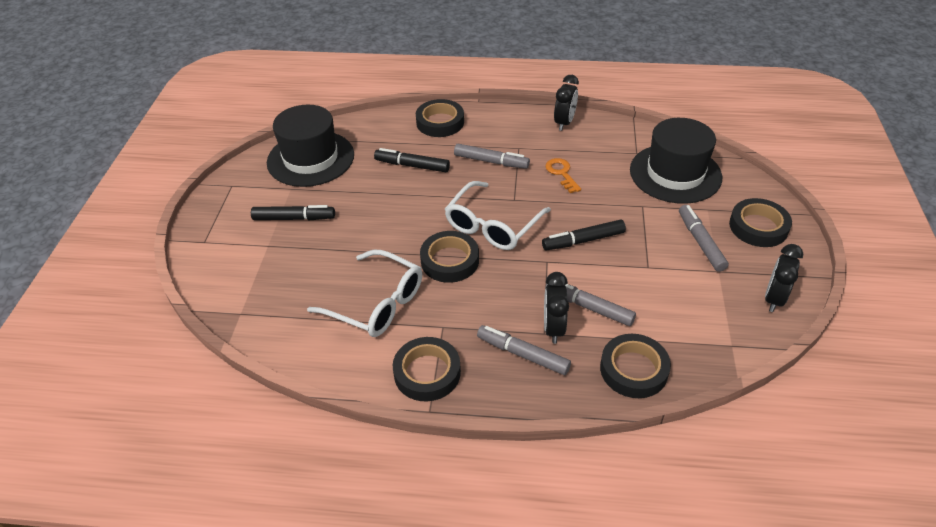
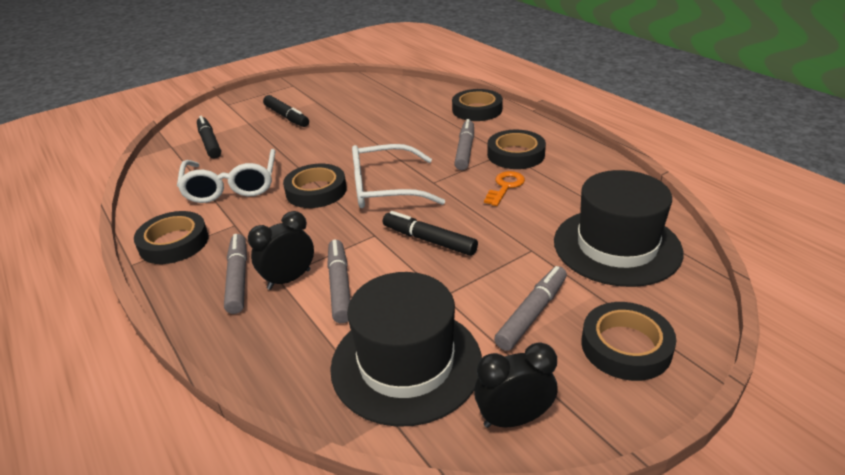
camera: 50 degrees right, 10 degrees down
black hat [267,105,354,187] -> black hat moved to [330,272,482,427]
black marker [374,148,450,172] -> black marker moved to [197,116,221,158]
grey marker [454,144,530,169] -> grey marker turned 150 degrees counterclockwise [454,119,474,170]
black clock [554,75,579,131] -> none
black tape [600,334,671,398] -> black tape moved to [487,130,546,169]

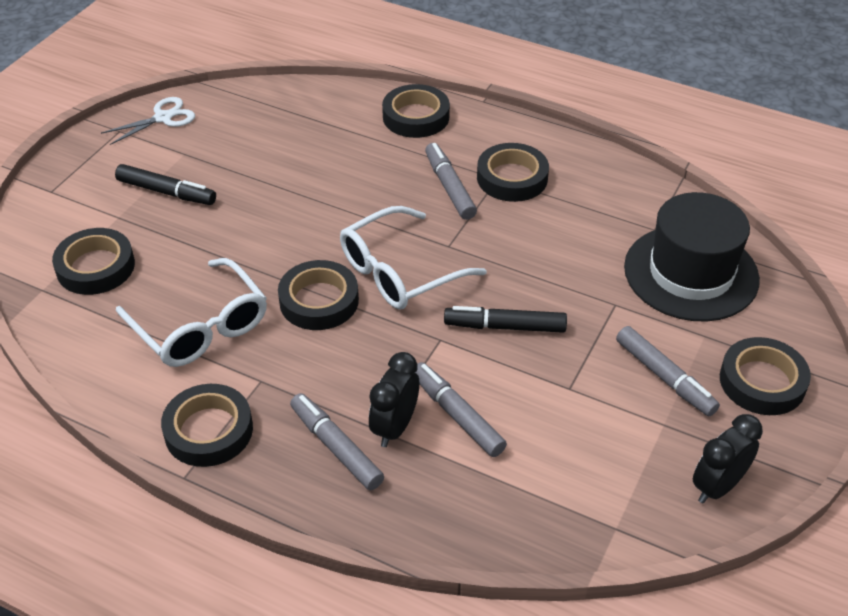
camera: 30 degrees left, 10 degrees up
black marker [197,116,221,158] -> black tape [52,228,135,295]
black hat [330,272,482,427] -> none
orange key [484,171,525,206] -> none
grey marker [494,266,567,351] -> grey marker turned 135 degrees clockwise [616,326,720,416]
none -> white scissors [101,97,195,145]

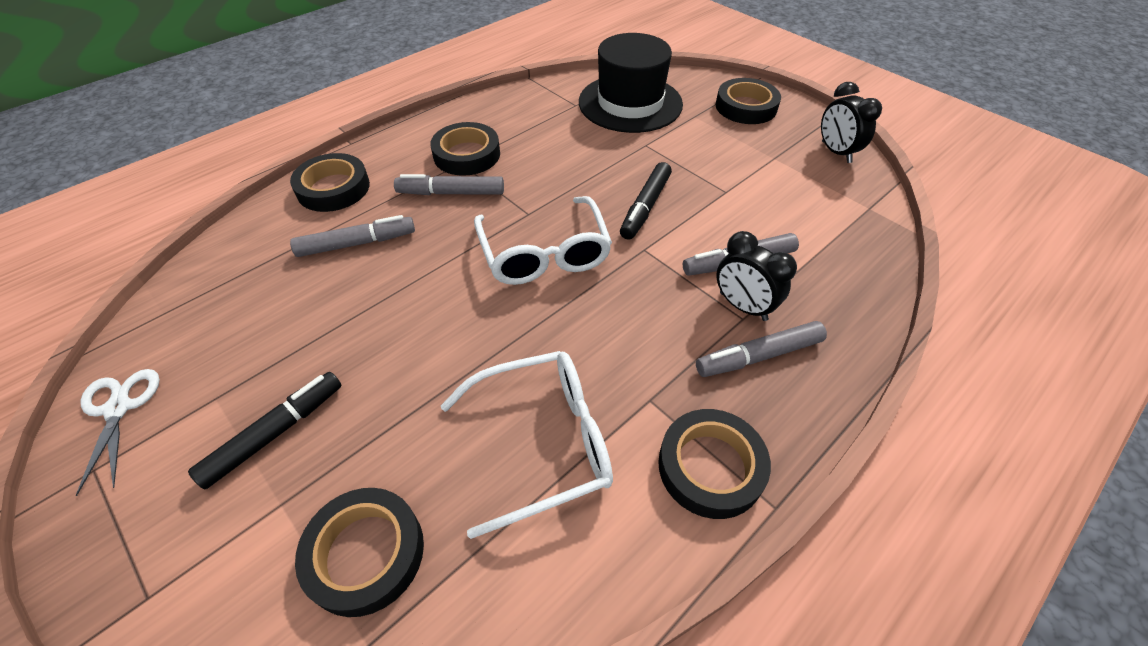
camera: 70 degrees left, 5 degrees up
black tape [278,260,359,330] -> none
grey marker [616,326,720,416] -> grey marker moved to [290,215,415,257]

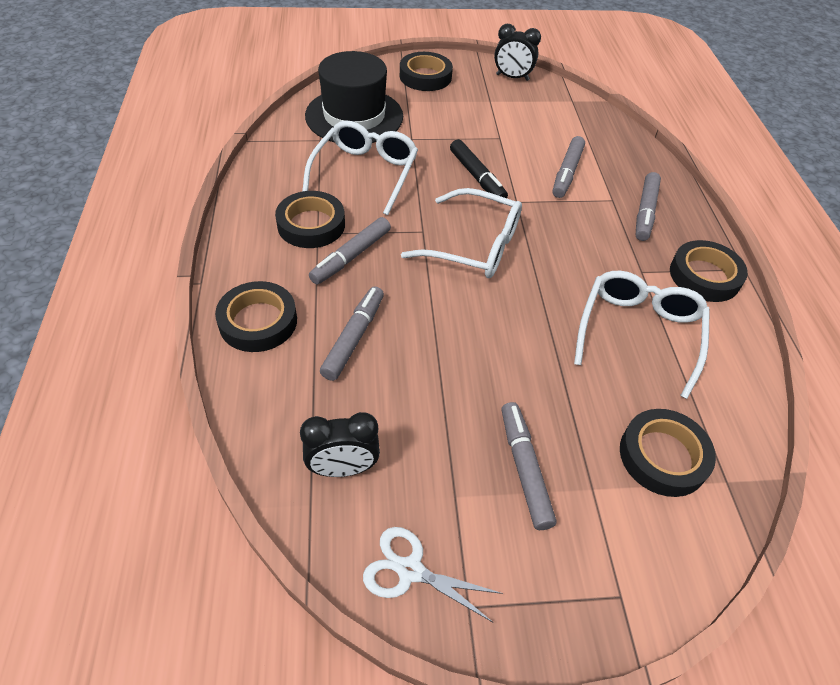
camera: 55 degrees left, 0 degrees up
black marker [188,372,342,489] -> grey marker [501,402,557,530]
black clock [716,231,797,321] -> black clock moved to [300,412,380,477]
none -> white glasses [302,120,418,215]

